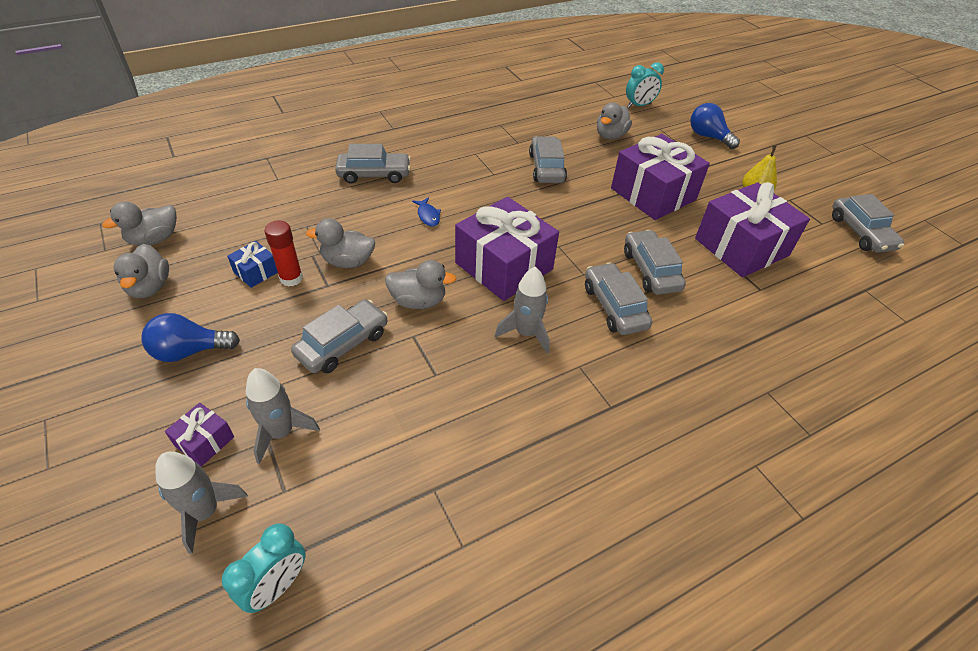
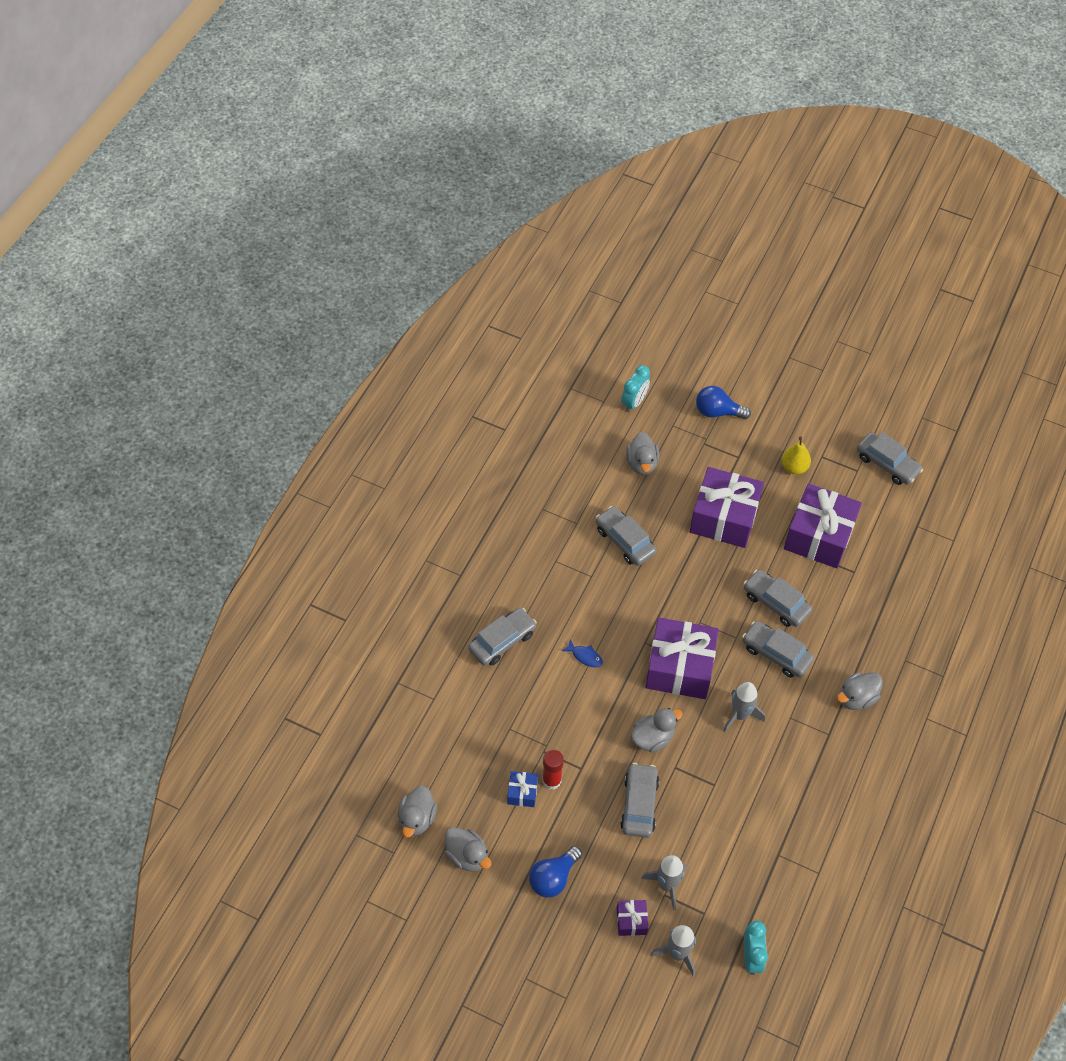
camera: 35 degrees left, 10 degrees up
grey duck [306,218,375,268] -> grey duck moved to [837,672,883,710]

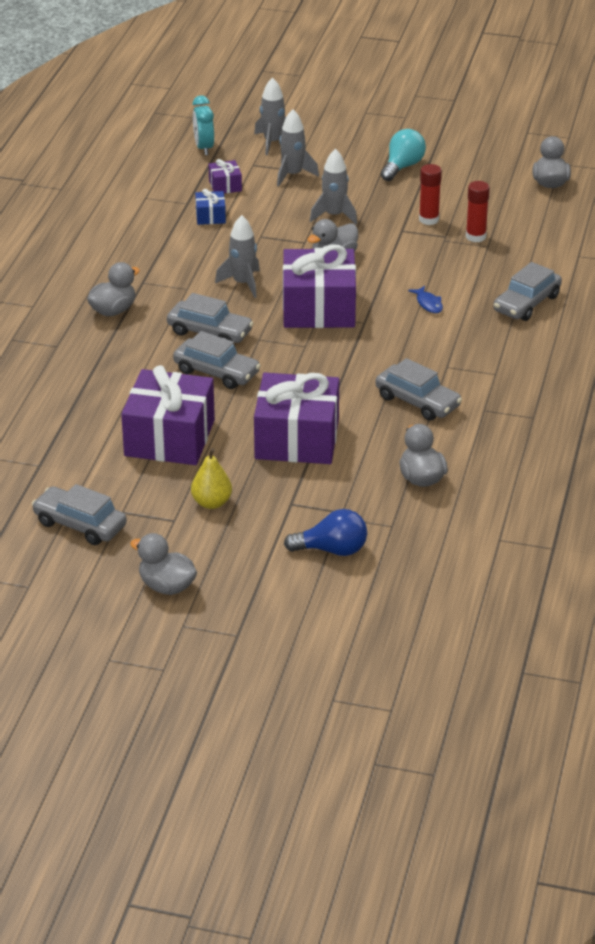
camera: 170 degrees right, 20 degrees down
grey duck [444,827,492,872] -> grey duck moved to [130,533,197,595]
blue gift [507,771,538,807] -> blue gift moved to [195,189,226,225]
blue light bulb [529,846,582,898] -> turquoise light bulb [381,129,426,181]
blue fish [562,639,603,667] -> blue fish turned 135 degrees counterclockwise [408,286,443,313]
purple gift [617,900,648,936] -> purple gift moved to [209,159,242,194]
grey car [620,763,660,838] -> grey rocket [310,149,357,224]
turquoise clock [621,365,650,412] -> none
none -> red glue stick [466,181,490,242]

